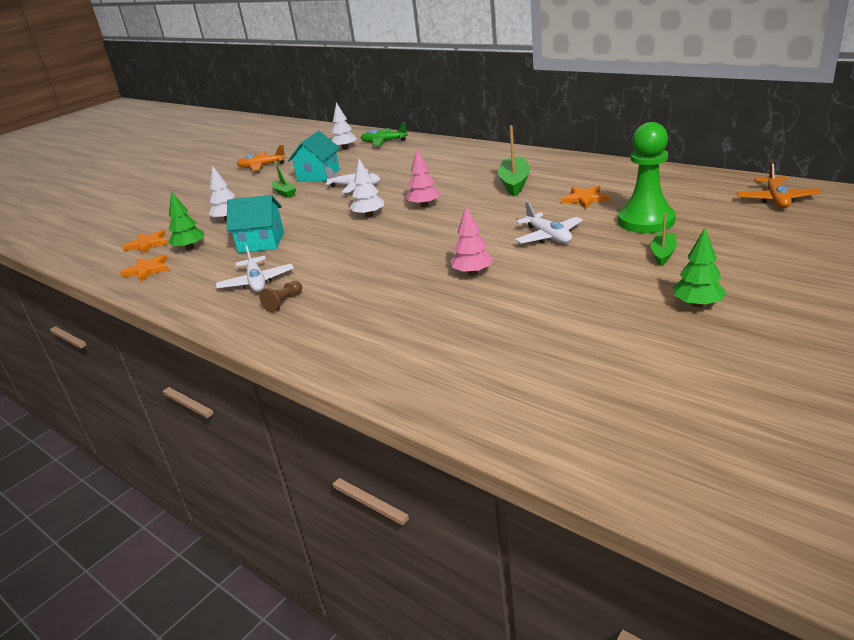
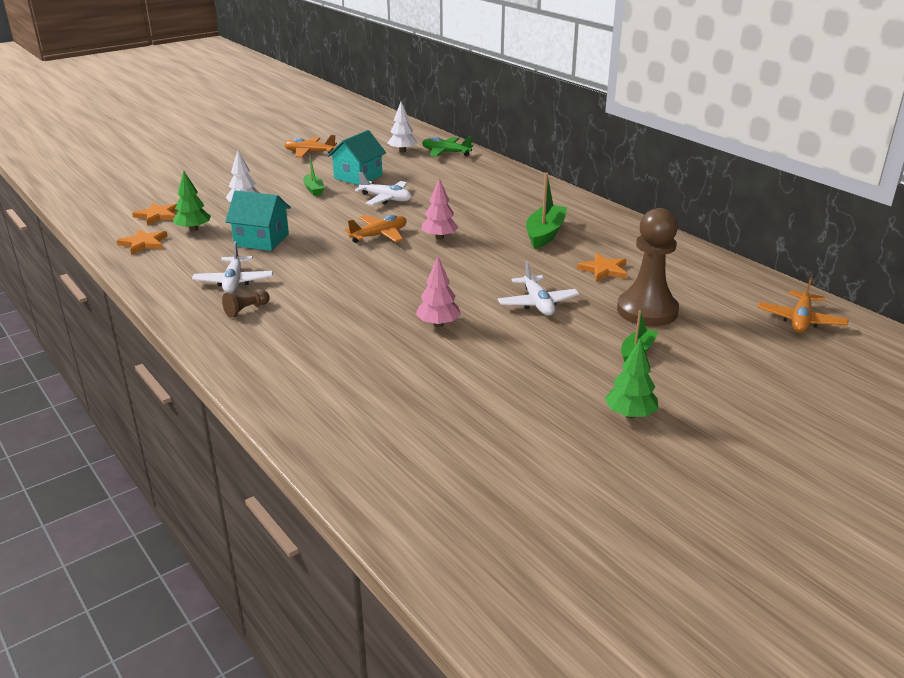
camera: 10 degrees right, 0 degrees up
white tree [350,159,384,217] -> orange plane [345,215,407,243]
green pawn [618,122,676,233] -> brown pawn [617,208,679,326]

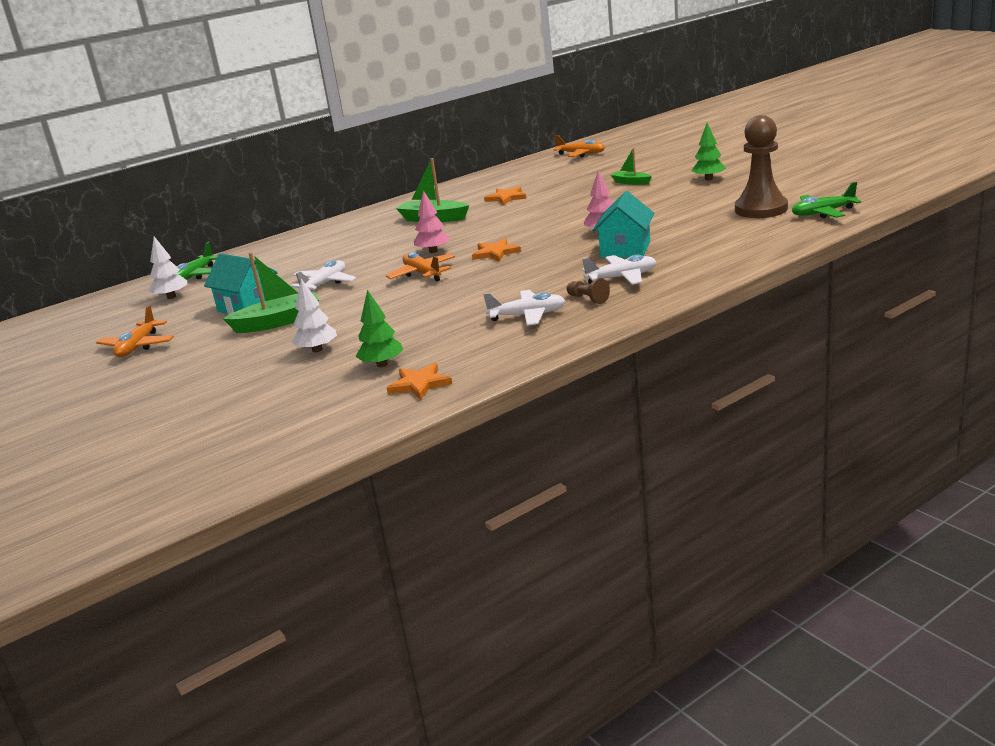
camera: 85 degrees left, 5 degrees down
orange star [132,202,177,226] -> orange star moved to [472,238,521,262]
turquoise house [225,190,291,251] -> turquoise house moved to [592,191,654,258]
green boat [303,154,324,196] -> green boat [223,252,319,333], size x1.70
white plane [498,261,579,315] -> white plane moved to [582,255,656,285]
brown pawn [617,208,679,326] -> brown pawn moved to [735,115,788,218]
none -> green plane [792,182,861,218]

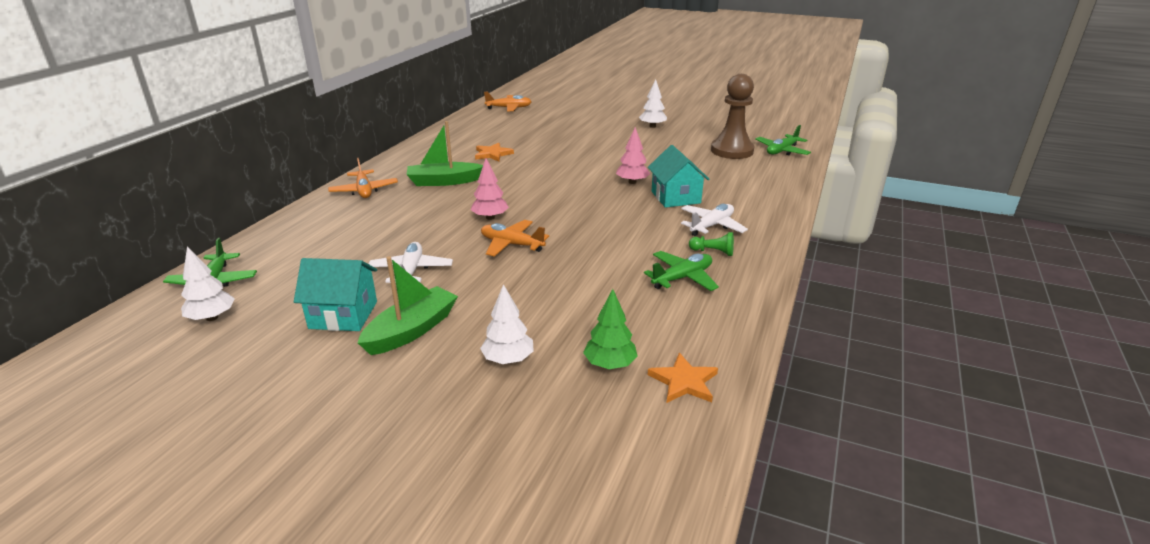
camera: 35 degrees left, 5 degrees up
orange plane [96,305,174,357] -> orange plane moved to [328,158,398,198]
orange star [472,238,521,262] -> none
white plane [483,290,565,326] -> green plane [644,251,719,291]
brown pawn [566,278,610,304] -> green pawn [689,232,734,256]
green boat [611,148,652,185] -> none
green tree [692,123,726,180] -> white tree [639,79,667,128]

